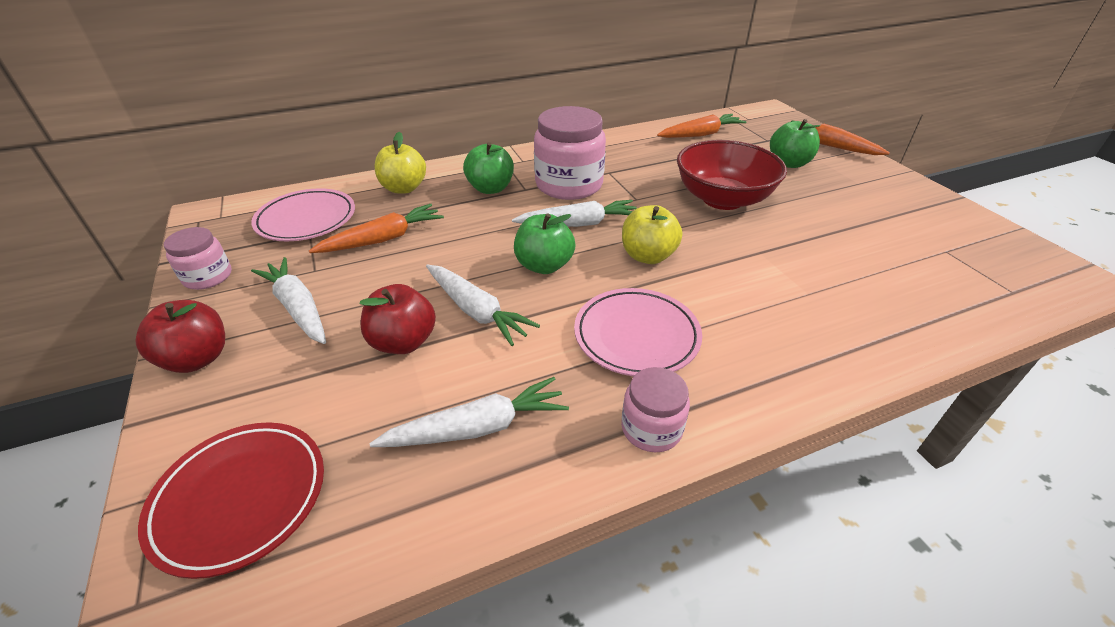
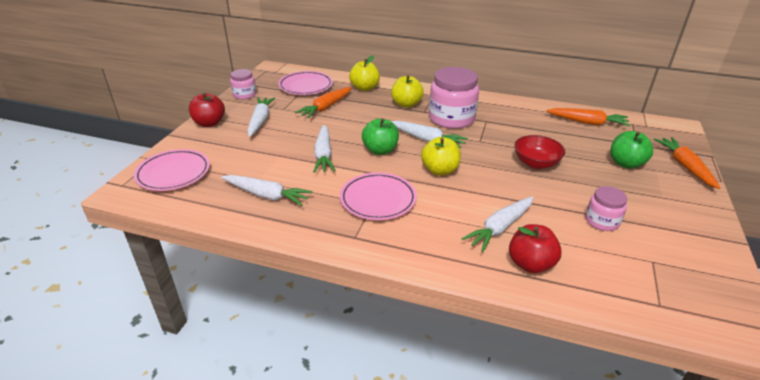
camera: 40 degrees right, 5 degrees down
red plate [138,422,324,579] -> pink plate [134,149,210,191]
orange carrot [309,204,444,253] -> orange carrot turned 120 degrees clockwise [295,87,352,118]
red apple [360,284,436,354] -> red apple moved to [509,224,562,273]
green apple [463,142,514,194] -> yellow apple [391,75,424,108]
pink jar [621,367,690,452] -> pink jar moved to [585,186,627,231]
red bowl [677,140,787,210] -> red bowl [514,135,565,169], size x0.63
none -> white carrot [461,196,534,252]

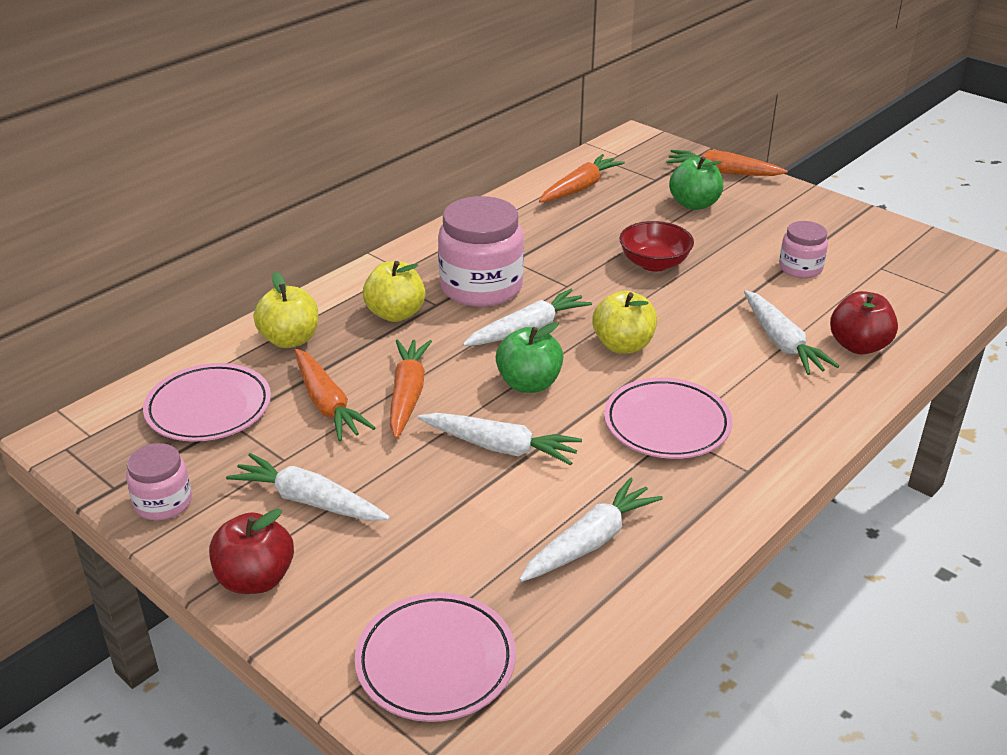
camera: 65 degrees left, 0 degrees up
none -> orange carrot [390,339,432,439]

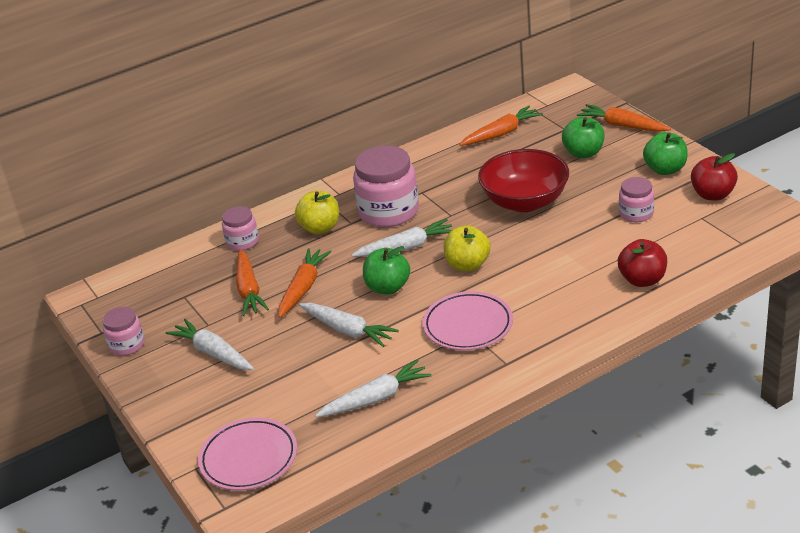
camera: 20 degrees right, 0 degrees up
pink plate [143,363,271,442] -> none
red apple [209,509,294,594] -> red apple moved to [691,153,738,201]
yellow apple [254,272,318,348] -> pink jar [222,206,259,251]
red bowl [619,221,694,271] -> red bowl [478,149,569,212], size x1.59
white carrot [744,290,839,375] -> none
none -> green apple [643,132,688,175]

